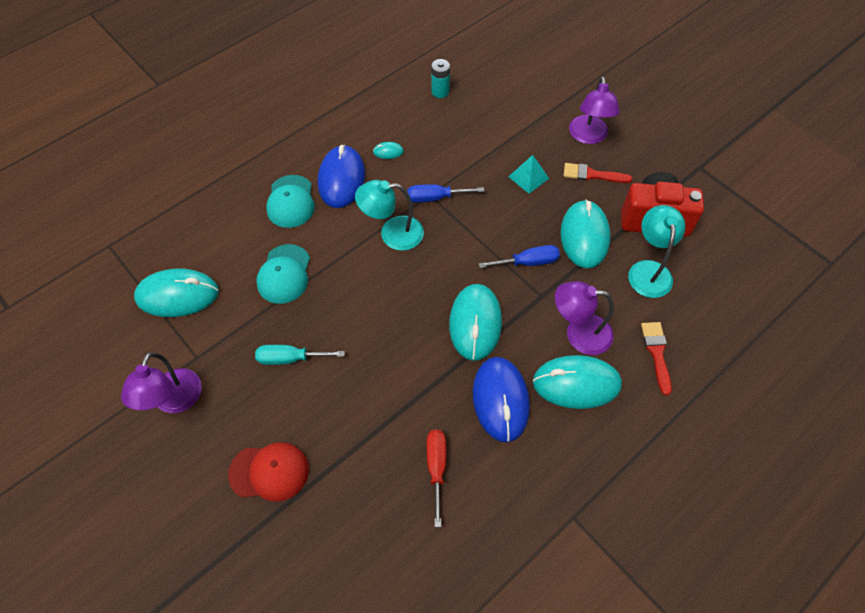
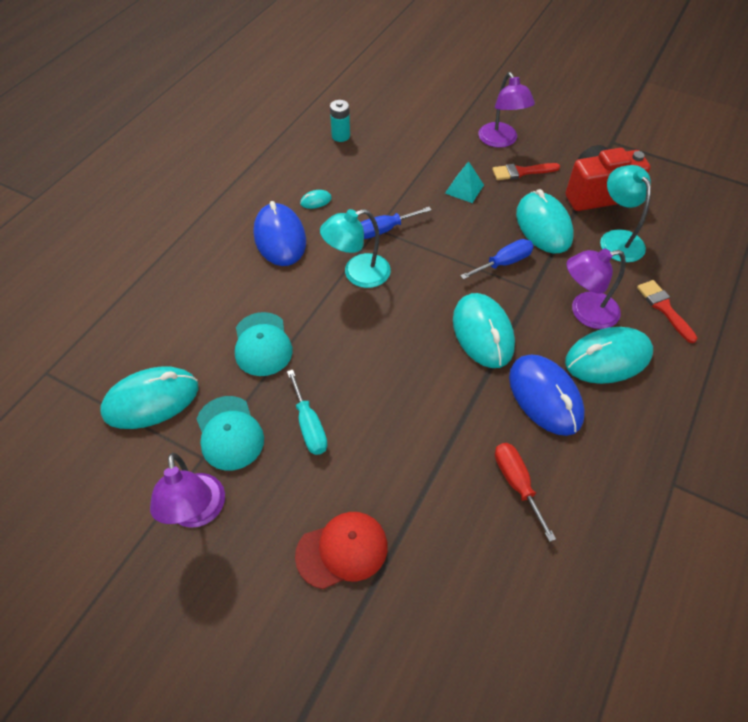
camera: 20 degrees left, 5 degrees down
turquoise screwdriver [255,345,345,365] -> turquoise screwdriver turned 90 degrees counterclockwise [287,370,328,455]
turquoise cap [266,175,315,228] -> turquoise cap moved to [197,396,264,470]

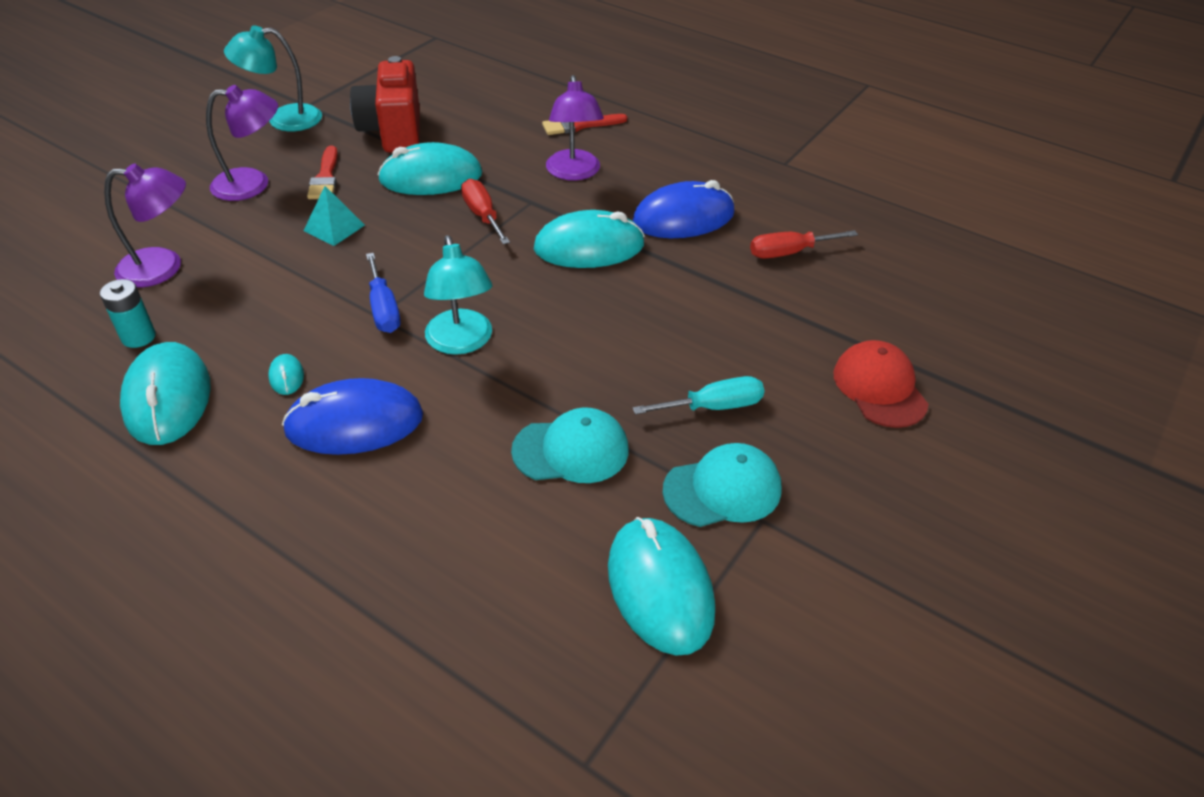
camera: 85 degrees left, 10 degrees down
purple lamp [150,453,225,528] -> purple lamp moved to [104,163,186,288]
blue screwdriver [460,239,534,280] -> red screwdriver [461,179,510,245]
turquoise mouse [565,327,653,384] -> turquoise mouse moved to [120,342,211,445]
turquoise lamp [600,165,651,262] -> turquoise lamp moved to [224,25,322,131]

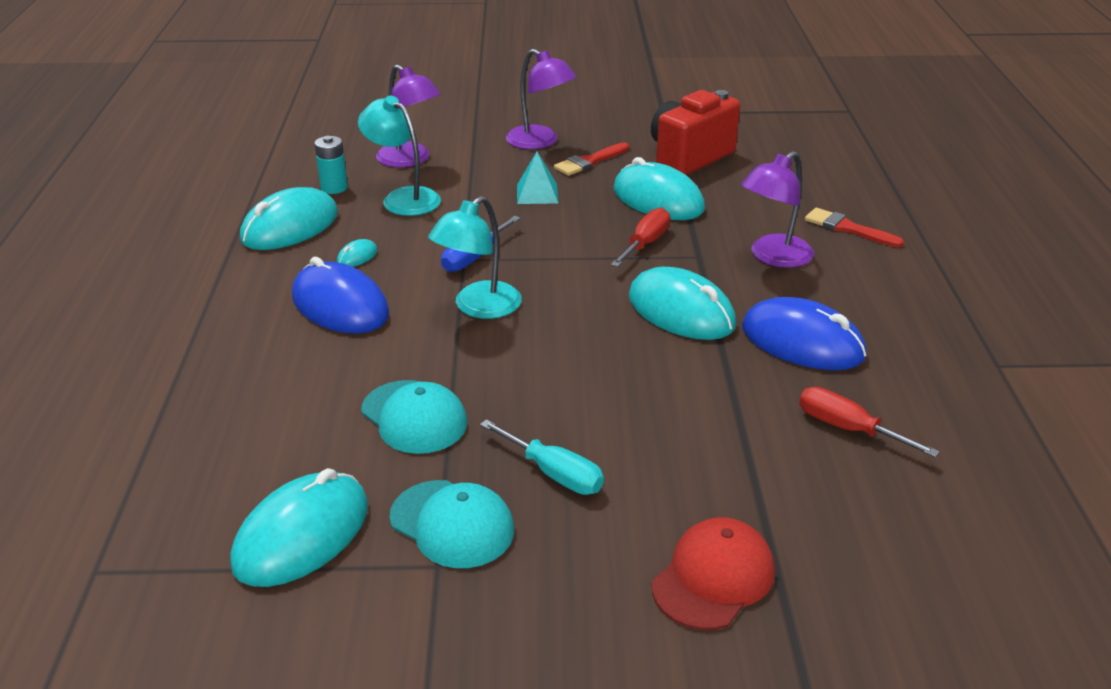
camera: 55 degrees right, 10 degrees down
turquoise lamp [224,25,322,131] -> turquoise lamp moved to [358,96,441,216]

